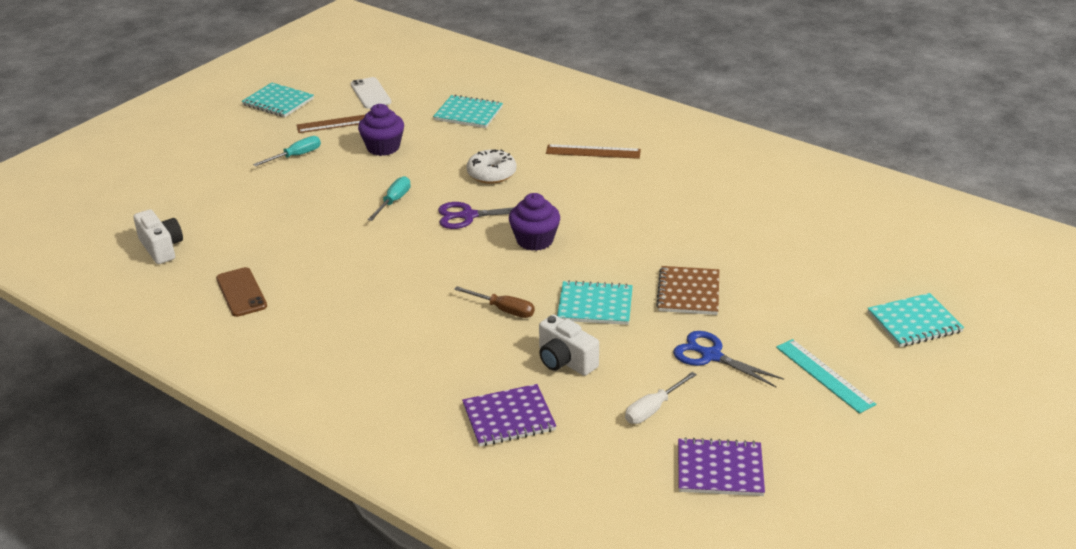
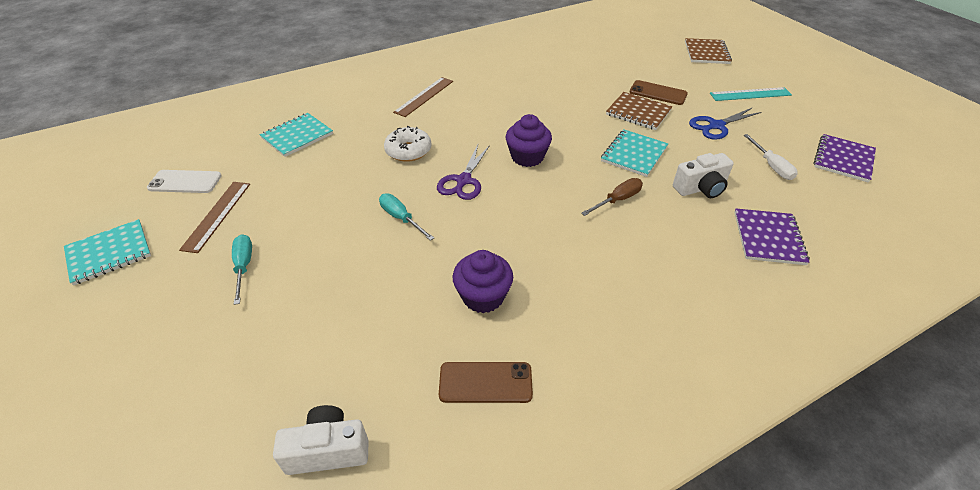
camera: 65 degrees left, 10 degrees up
purple cupcake [358,104,404,156] -> purple cupcake moved to [453,250,513,313]
turquoise notebook [867,293,964,347] -> brown notebook [685,38,732,64]
none -> brown phone [630,80,688,105]

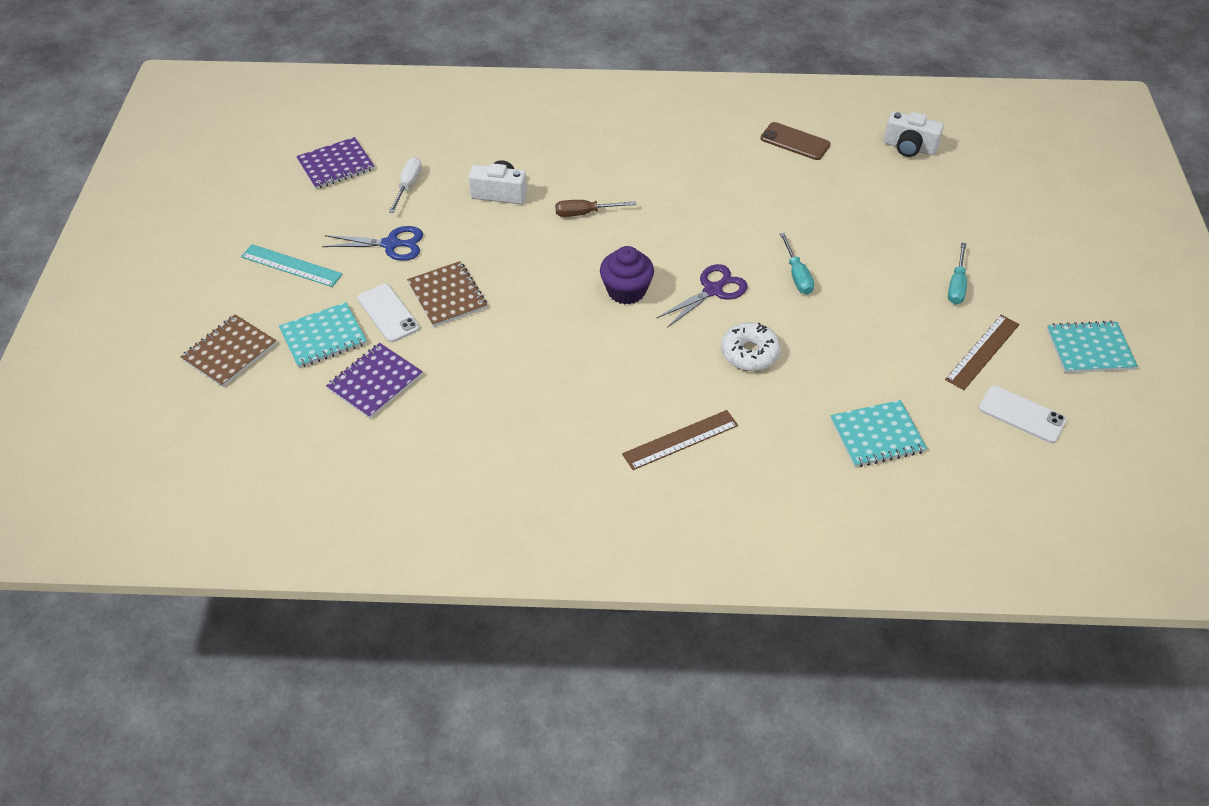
camera: 150 degrees left, 5 degrees up
purple cupcake [453,250,513,313] -> none
turquoise notebook [601,130,668,177] -> turquoise notebook moved to [279,302,367,368]
brown phone [630,80,688,105] -> white phone [358,284,420,342]
purple notebook [734,208,810,265] -> purple notebook moved to [326,343,423,419]

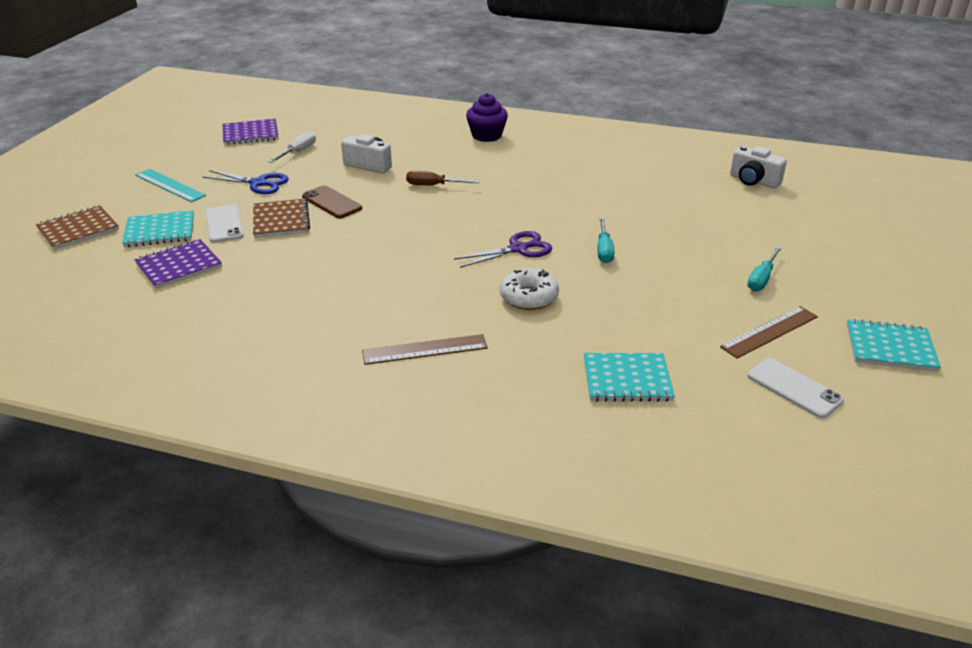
camera: 15 degrees right, 15 degrees down
purple cupcake [600,246,654,304] -> purple cupcake moved to [466,93,508,142]
brown phone [761,122,831,160] -> brown phone moved to [302,185,362,218]

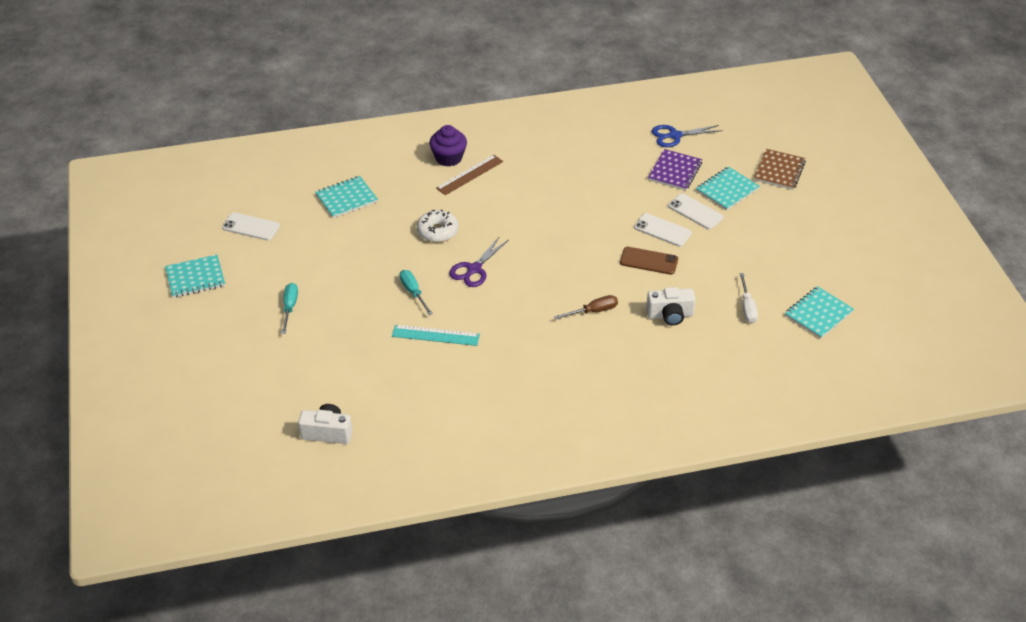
camera: 150 degrees right, 10 degrees up
turquoise ruler [135,169,206,202] -> turquoise ruler moved to [392,325,480,346]
blue scissors [203,170,289,194] -> blue scissors moved to [652,125,723,147]
purple notebook [223,119,278,145] -> turquoise notebook [785,286,854,339]
brown notebook [253,199,310,238] -> white phone [634,213,692,247]
purple cupcake [466,93,508,142] -> purple cupcake moved to [429,125,467,167]
brown ruler [720,306,818,359] -> none

